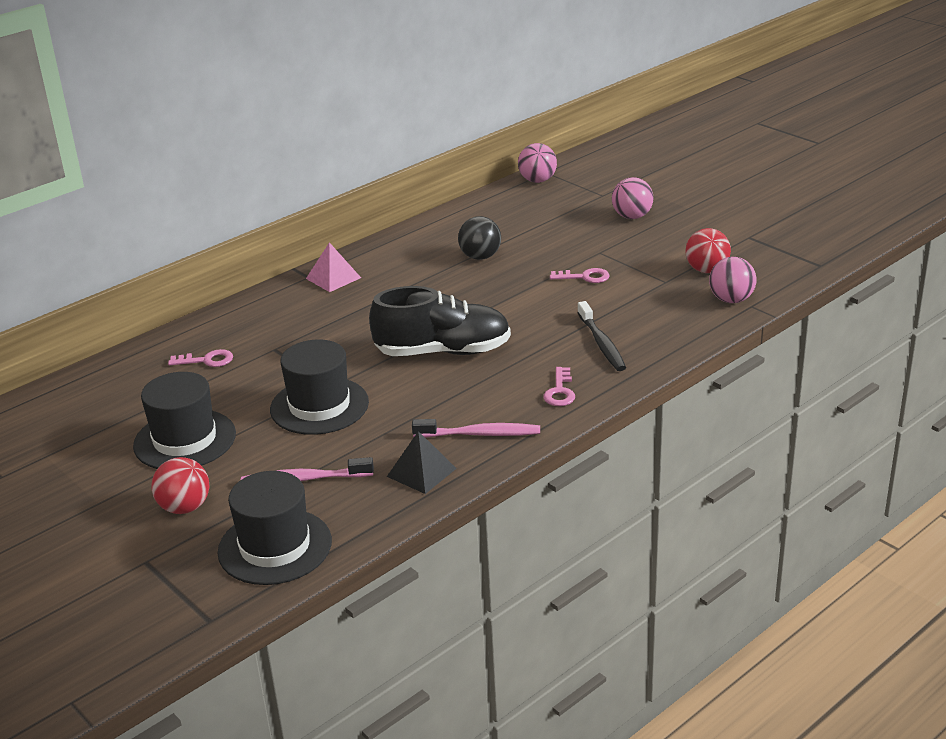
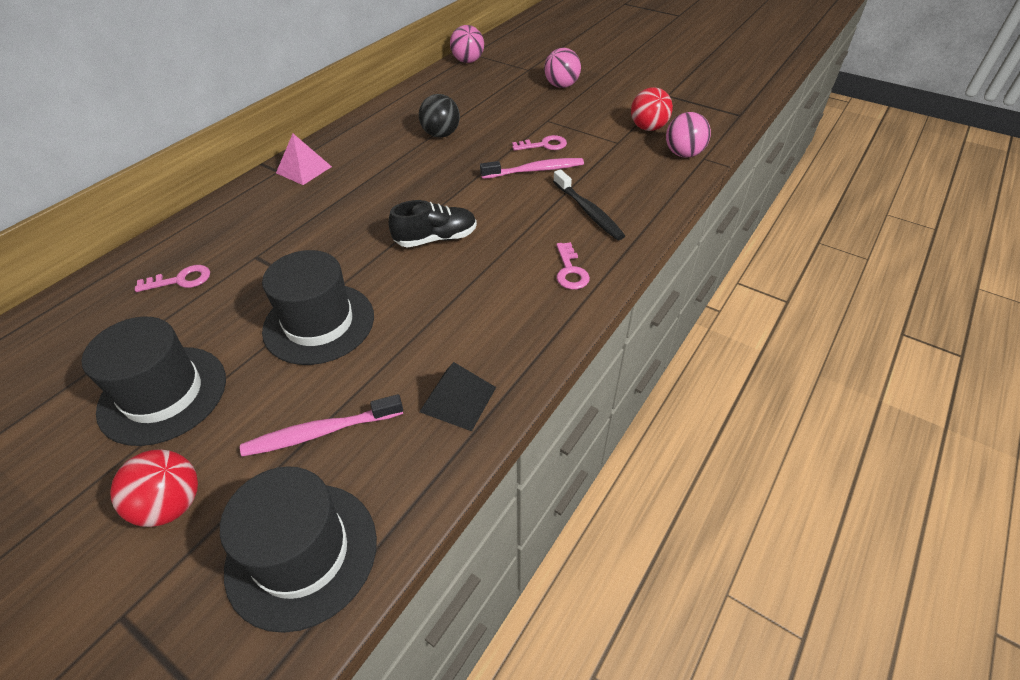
camera: 15 degrees left, 15 degrees up
black shoe [369,286,511,356] -> black shoe [389,200,477,247], size x0.61
pink toothbrush [412,419,540,438] -> pink toothbrush moved to [480,158,584,179]

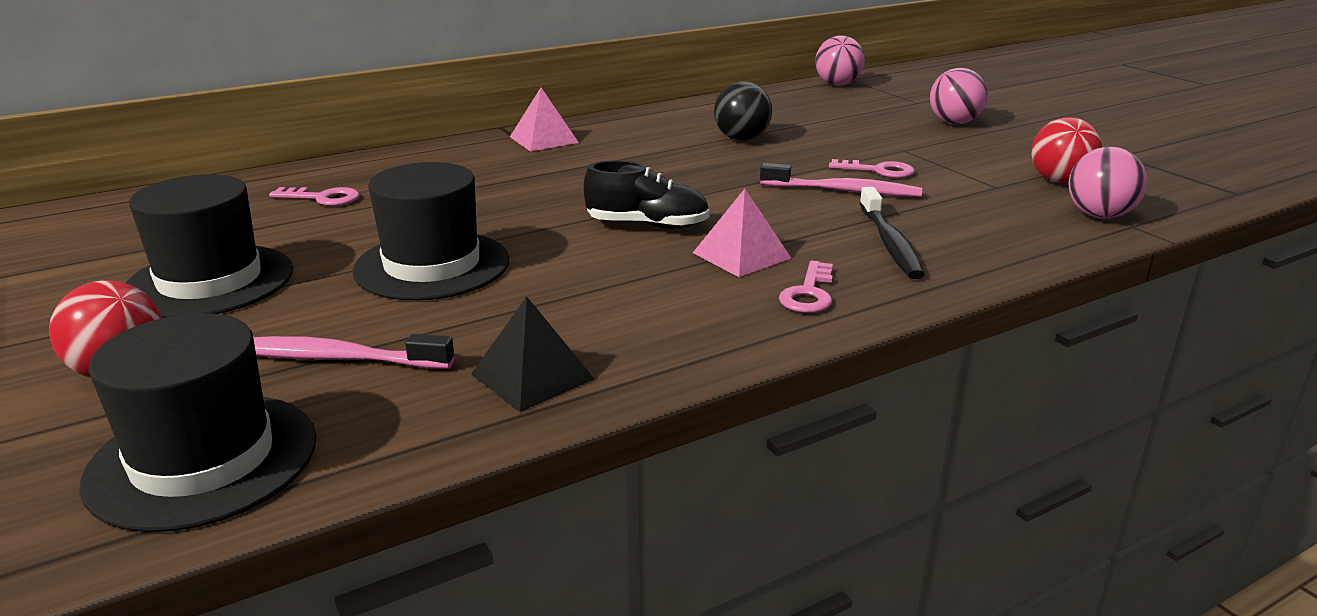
camera: 25 degrees right, 20 degrees down
none -> pink pyramid [693,189,791,277]

